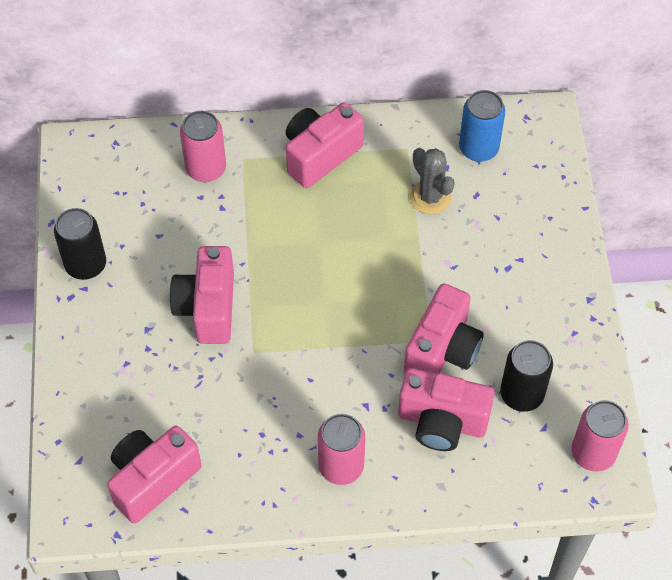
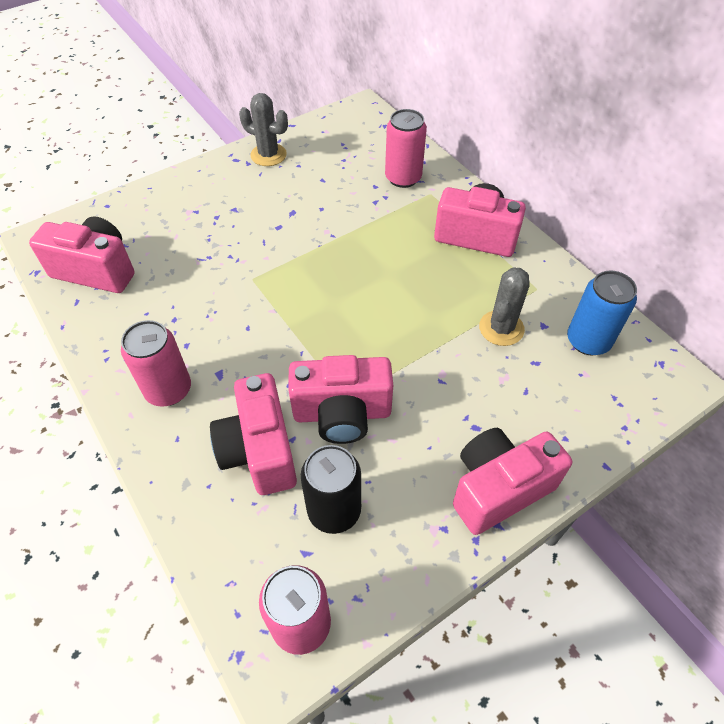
camera: 60 degrees right, 5 degrees down
black can [54,208,106,280] -> grey cactus [239,93,288,166]
pink camera [170,246,234,344] -> pink camera moved to [453,428,572,535]

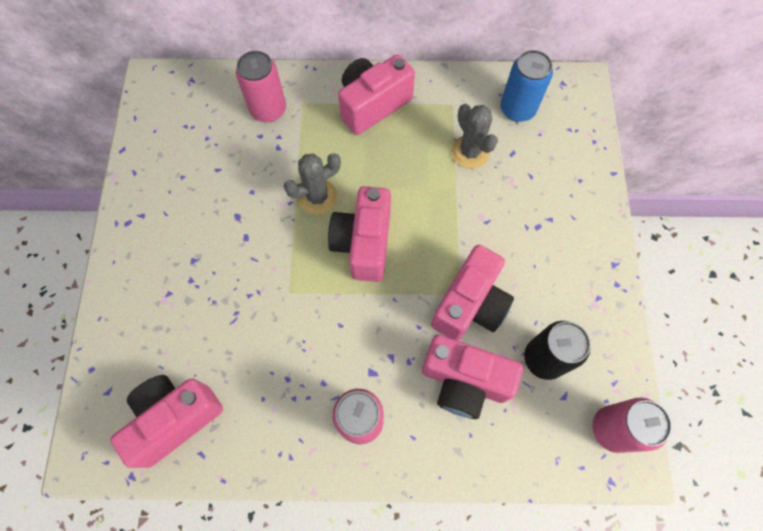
camera: 55 degrees left, 15 degrees up
grey cactus [239,93,288,166] -> grey cactus moved to [284,153,341,215]
pink camera [453,428,572,535] -> pink camera moved to [328,186,391,282]

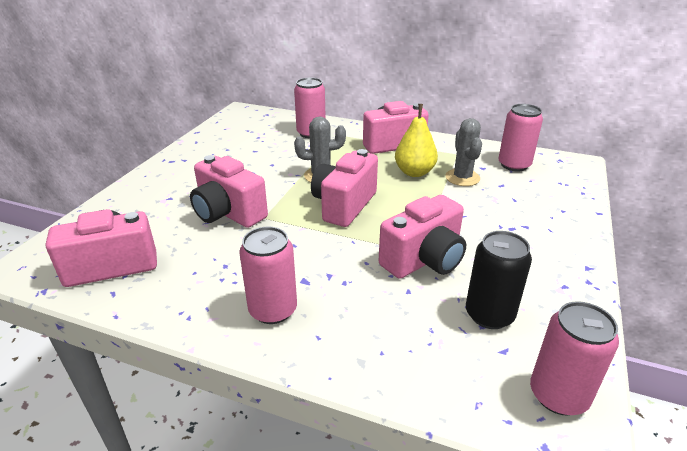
camera: 20 degrees right, 35 degrees down
pink camera [422,335,523,419] -> pink camera moved to [190,155,268,228]
blue can [500,50,553,122] -> pink can [498,104,543,172]
none -> yellow pear [395,104,438,177]

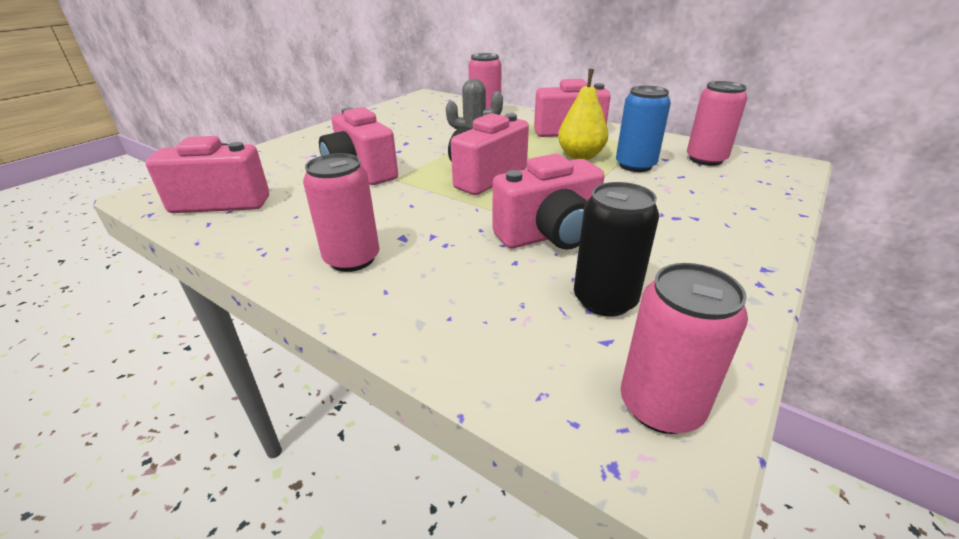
camera: 15 degrees right, 0 degrees up
grey cactus [445,118,482,186] -> blue can [616,86,671,172]

